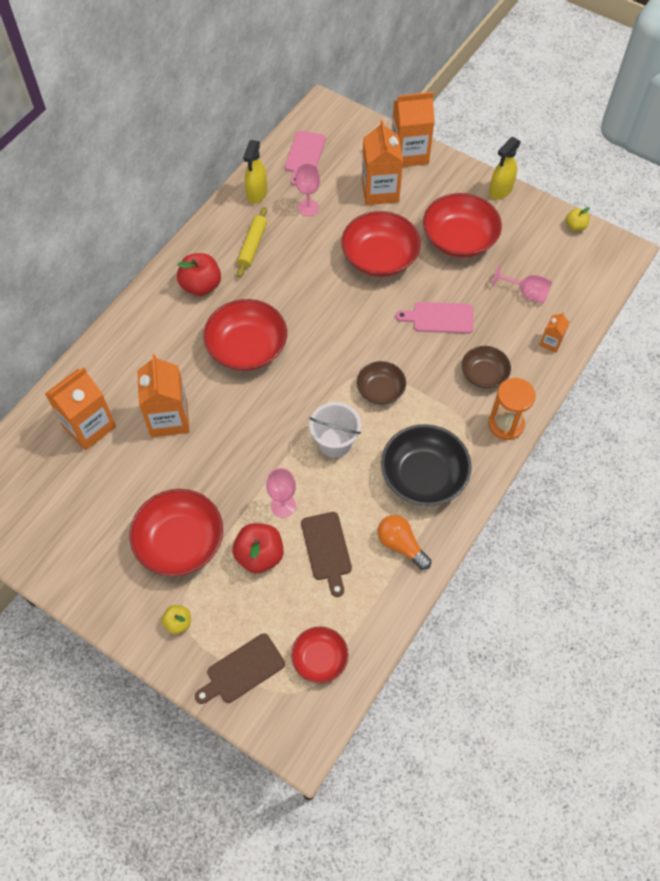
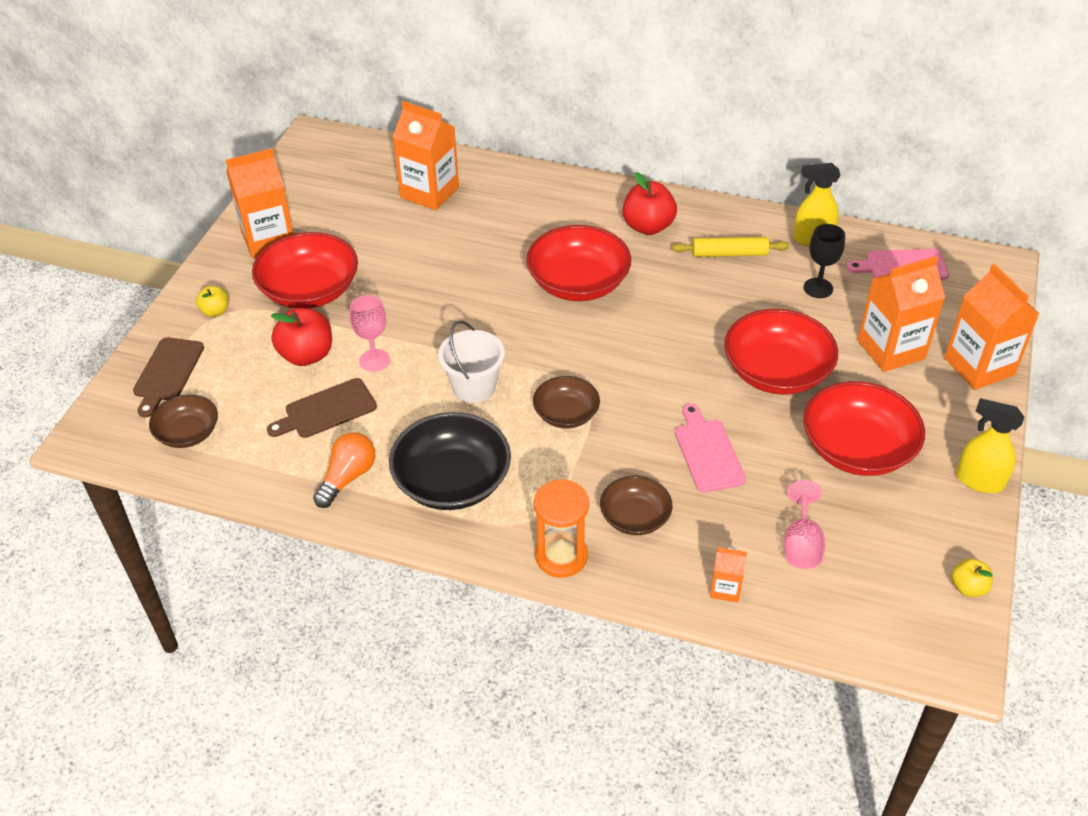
camera: 75 degrees right, 15 degrees down
orange carton [137,354,189,437] -> orange carton moved to [226,148,293,259]
brown cutting board [195,633,285,704] -> brown cutting board turned 120 degrees counterclockwise [133,338,204,417]
red bowl [291,627,349,683] -> brown bowl [149,394,218,448]
pink goblet [295,163,320,216] -> black goblet [804,224,845,298]

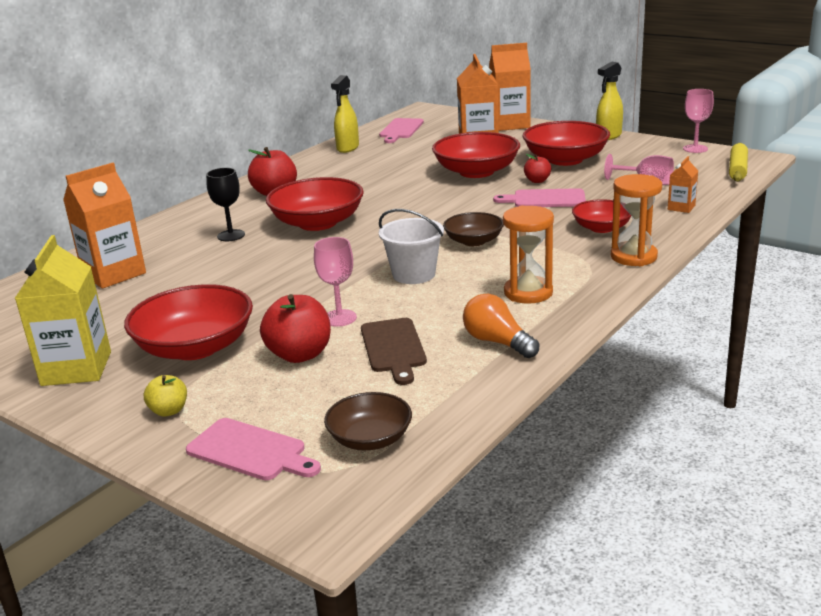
camera: 70 degrees left, 20 degrees down
brown cutting board [133,338,204,417] -> pink cutting board [186,418,321,480]
orange carton [226,148,293,259] -> yellow carton [15,235,111,386]
black bowl [389,412,511,510] -> orange hourglass [503,205,554,304]
brown bowl [600,476,673,535] -> red bowl [572,199,631,233]
yellow rolling pin [672,237,789,257] -> yellow rolling pin moved to [729,143,748,182]
black goblet [804,224,845,298] -> black goblet moved to [206,168,245,241]
yellow apple [951,558,993,597] -> pink goblet [683,89,714,153]
none -> red apple [524,154,551,183]

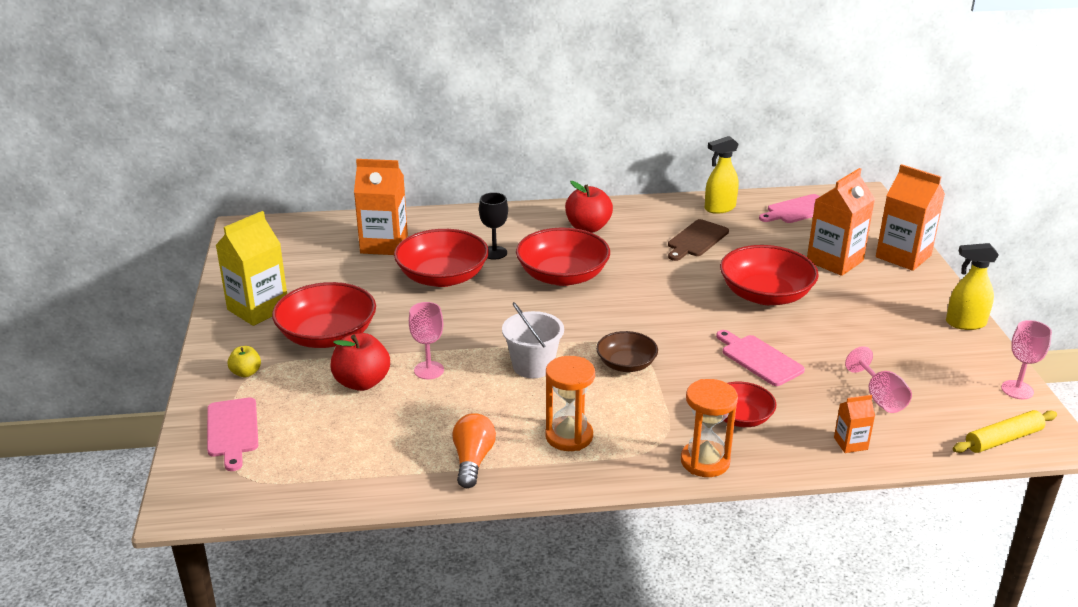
camera: 45 degrees right, 5 degrees up
brown bowl [324,392,412,450] -> none
brown cutting board [361,318,427,385] -> brown cutting board moved to [668,219,729,261]
red bowl [523,121,610,166] -> red bowl moved to [394,229,489,287]
red apple [524,154,551,183] -> none

